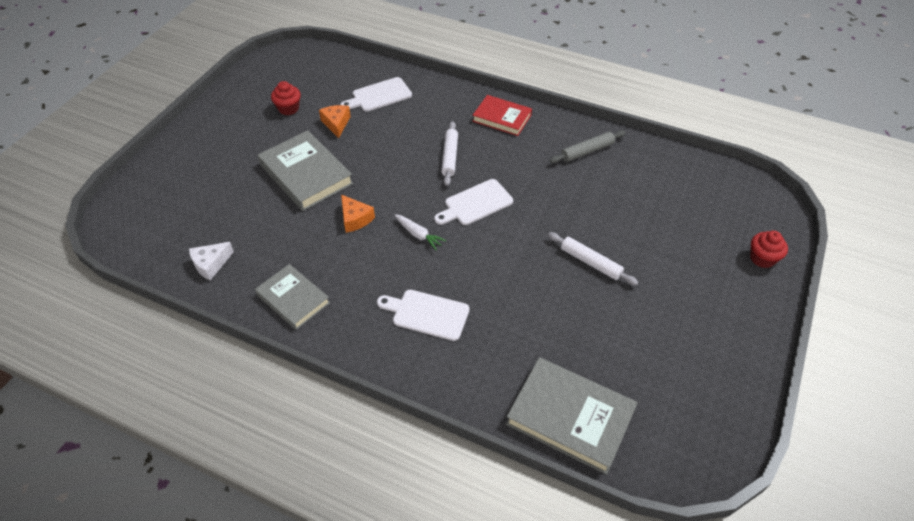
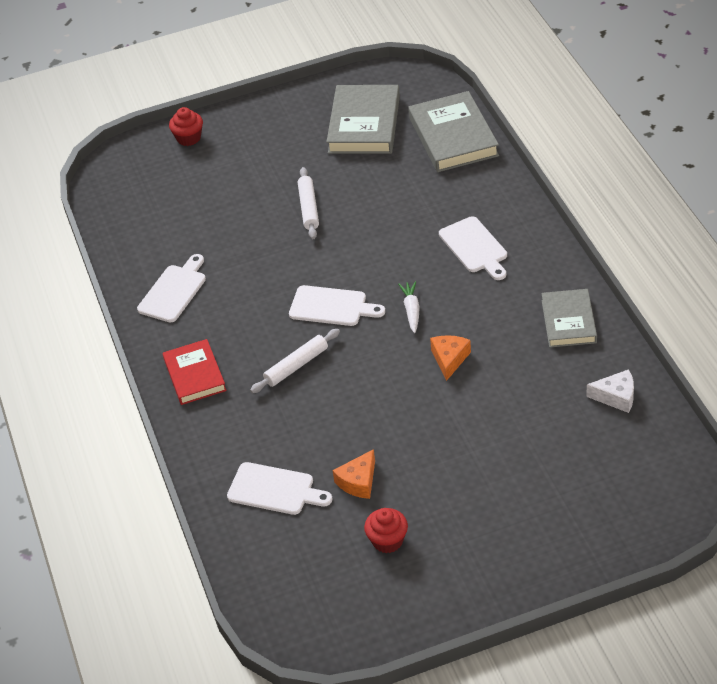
camera: 130 degrees left, 5 degrees down
grey book [258,130,354,211] -> grey book moved to [326,85,400,154]
grey rolling pin [549,130,626,163] -> white cutting board [137,254,206,323]

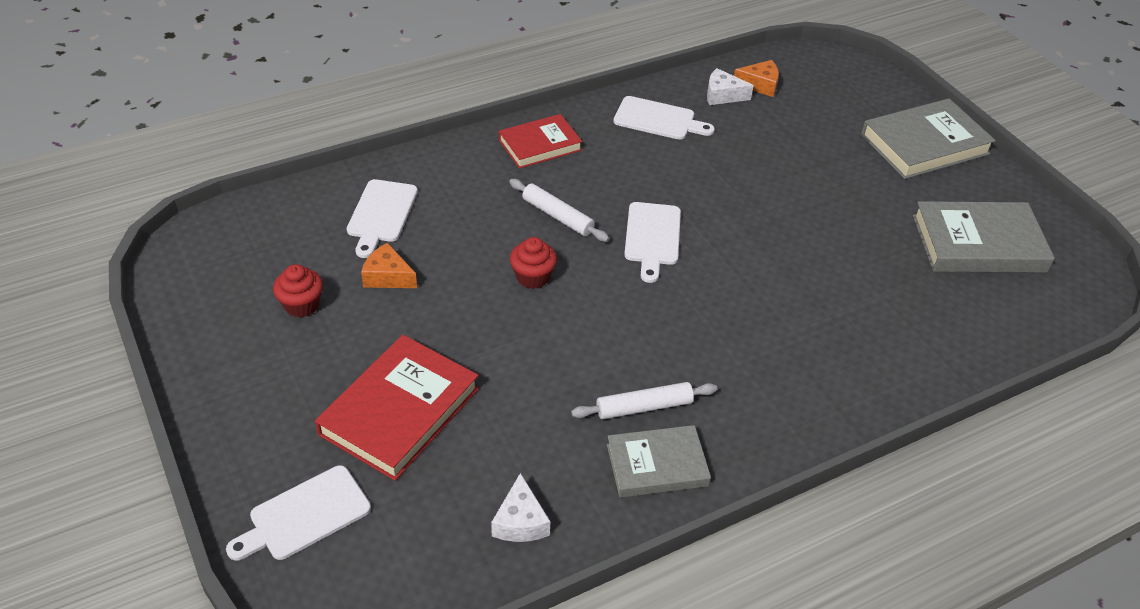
camera: 75 degrees right, 0 degrees up
red cupcake [169,107,203,146] -> red cupcake moved to [510,237,557,289]
white rolling pin [298,167,319,239] -> white rolling pin moved to [571,382,717,419]
white carrot [398,281,420,333] -> none
grey book [408,91,499,172] -> grey book moved to [861,99,996,179]
orange cheese [430,335,471,381] -> orange cheese moved to [734,60,779,97]
white cutting board [439,216,507,280] -> white cutting board moved to [226,465,371,560]
none -> red book [315,335,479,481]
none -> white cheese [707,68,754,105]

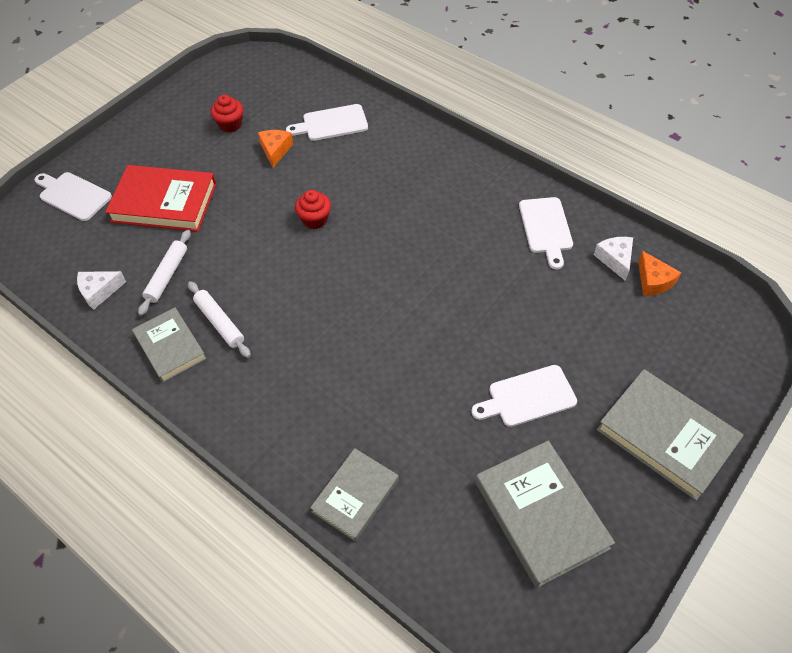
camera: 70 degrees right, 10 degrees up
red book [499,114,582,169] -> none
white rolling pin [509,179,609,242] -> white rolling pin moved to [138,230,191,316]
white cutting board [624,202,681,283] -> white cutting board moved to [471,365,577,427]
none -> grey book [310,448,399,542]

